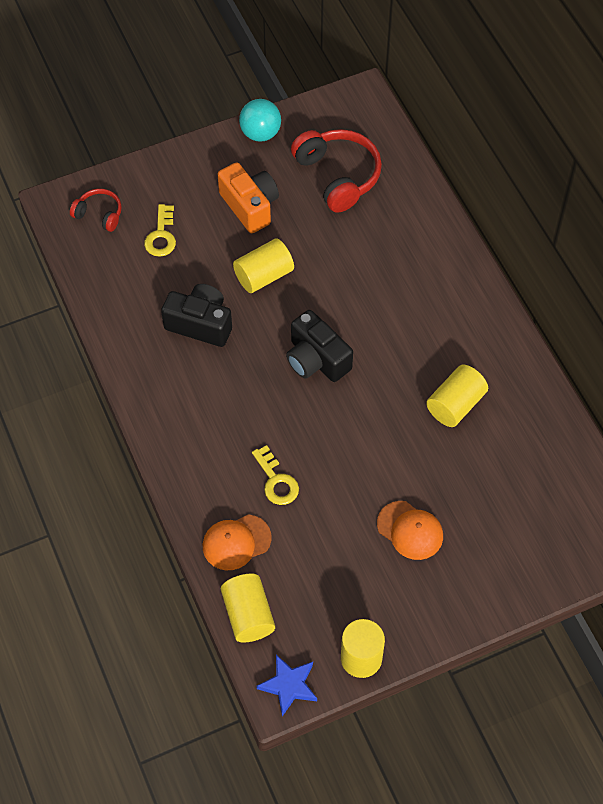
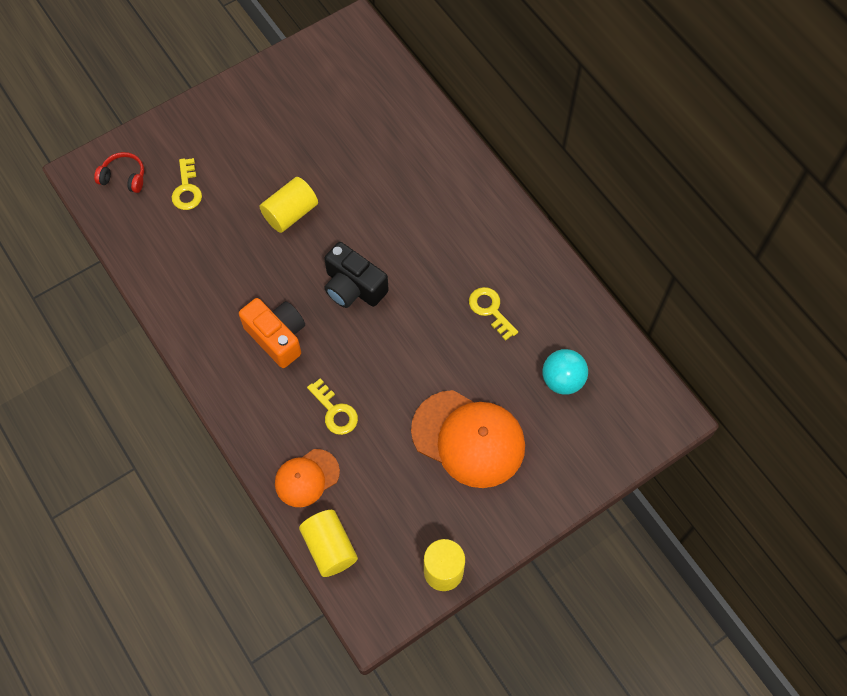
camera: 10 degrees left, 5 degrees up
black camera [161,284,232,347] -> none
orange camera [218,162,279,233] -> orange camera moved to [239,298,305,368]
turquoise ball [239,99,281,142] -> turquoise ball moved to [542,349,588,395]
blue star [257,655,317,716] -> none
red headphones [291,129,382,213] -> none
orange cap [377,501,443,560] -> orange cap [411,390,525,488], size x1.76
yellow cylinder [426,364,488,427] -> yellow key [469,287,518,341]

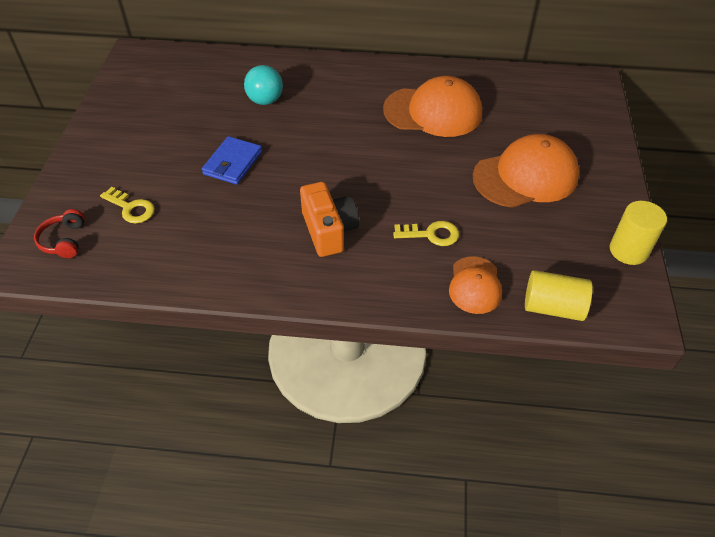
camera: 50 degrees left, 15 degrees down
red headphones [94,152,144,193] -> red headphones turned 60 degrees counterclockwise [34,209,85,258]
orange camera [239,298,305,368] -> orange camera turned 75 degrees clockwise [300,182,359,257]
yellow cylinder [260,177,318,233] -> blue wallet [202,136,262,185]
black camera [324,242,389,308] -> none
yellow key [469,287,518,341] -> orange cap [383,76,482,137]
turquoise ball [542,349,588,395] -> turquoise ball moved to [244,65,283,105]

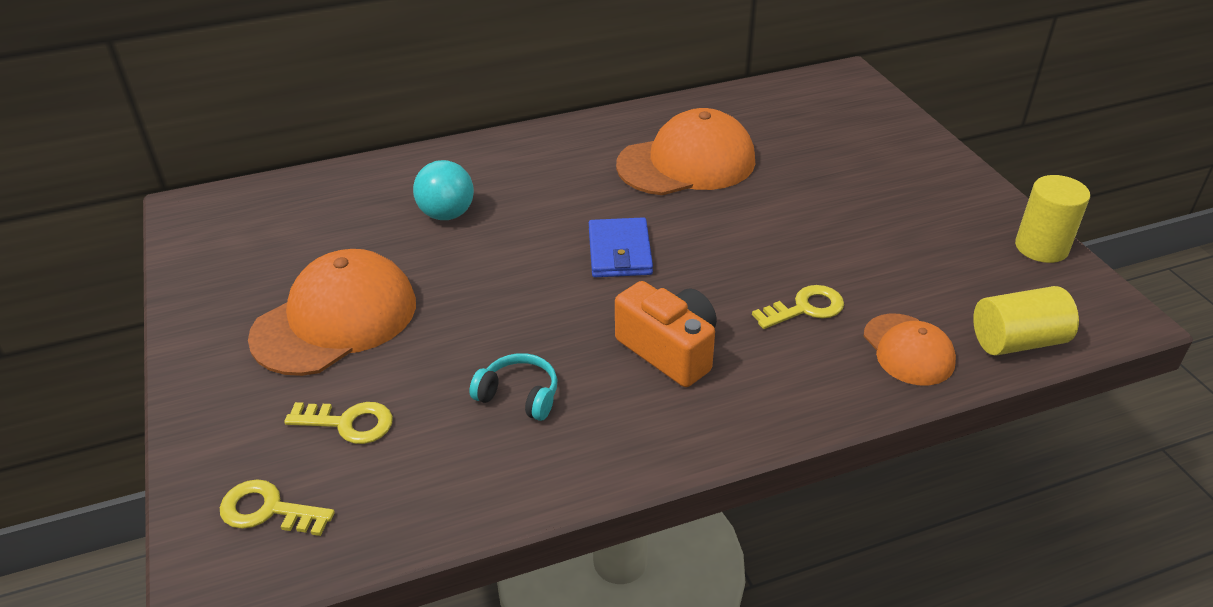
camera: 25 degrees left, 10 degrees down
red headphones [34,209,85,258] -> yellow key [220,479,335,536]
blue wallet [202,136,262,185] -> blue wallet moved to [589,217,653,277]
orange cap [473,134,579,208] -> orange cap moved to [248,249,416,376]
none -> turquoise headphones [469,353,558,421]

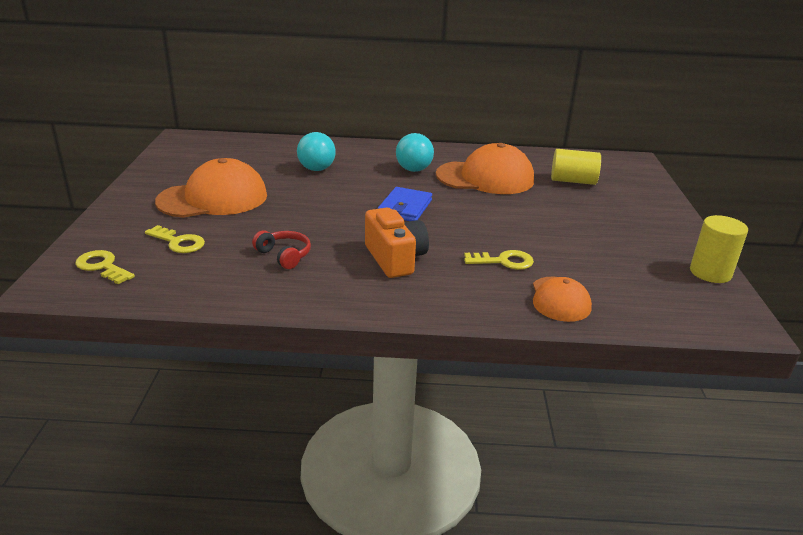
camera: 20 degrees right, 10 degrees down
turquoise headphones [469,353,558,421] -> red headphones [252,231,311,269]
yellow cylinder [973,286,1079,356] -> yellow cylinder moved to [551,149,601,185]
none -> turquoise ball [396,133,434,172]

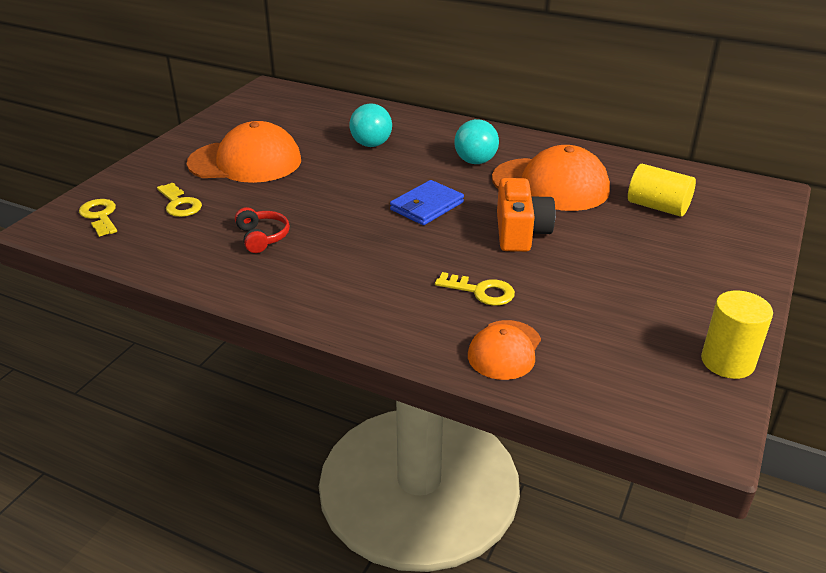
camera: 25 degrees right, 5 degrees up
orange camera [365,208,429,278] -> orange camera moved to [497,178,556,252]

